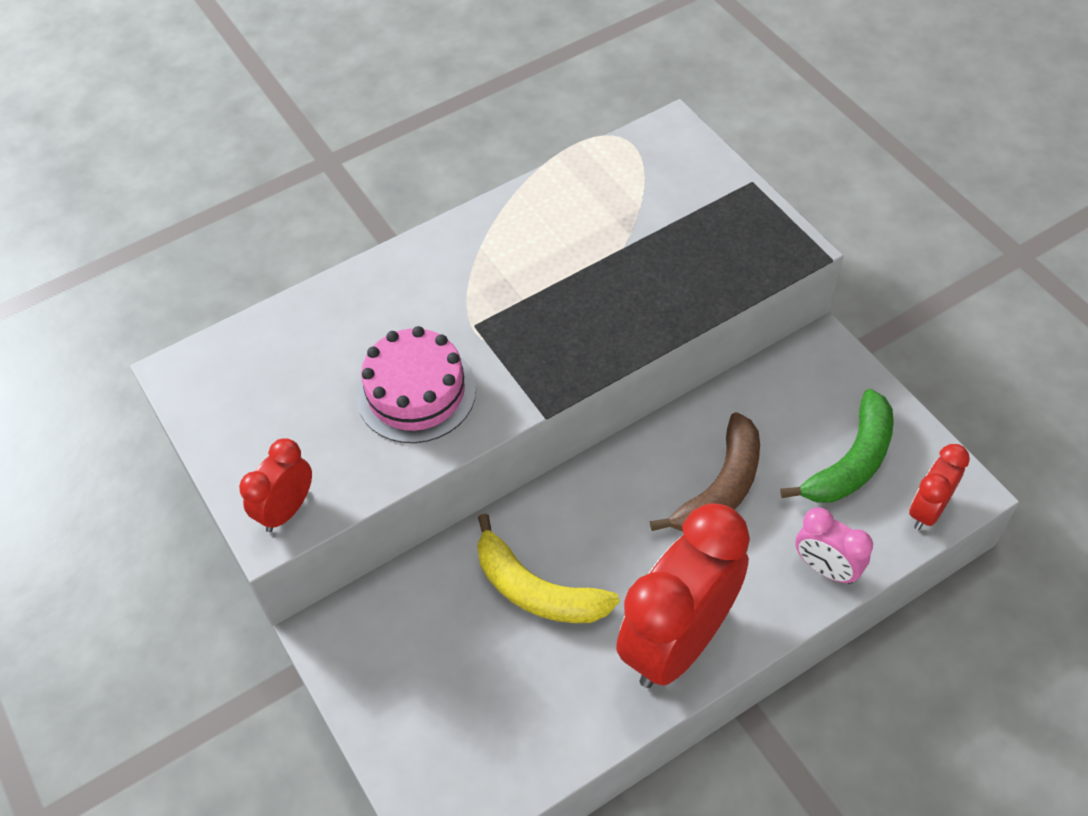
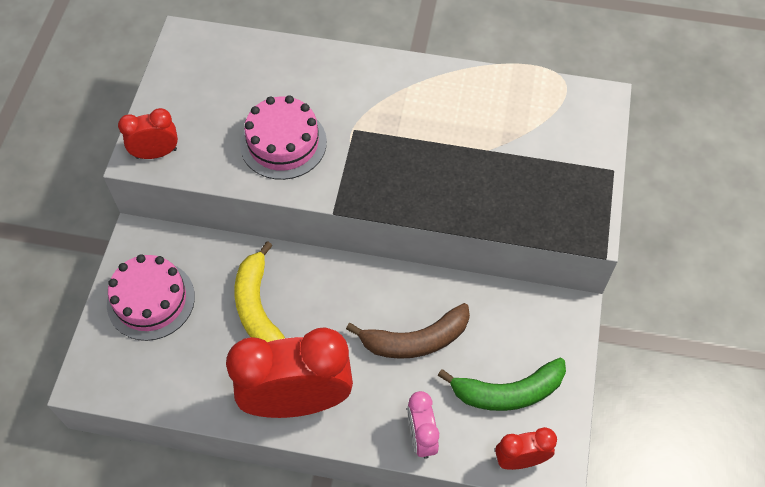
camera: 40 degrees right, 5 degrees up
none -> pink cake [107,254,195,341]

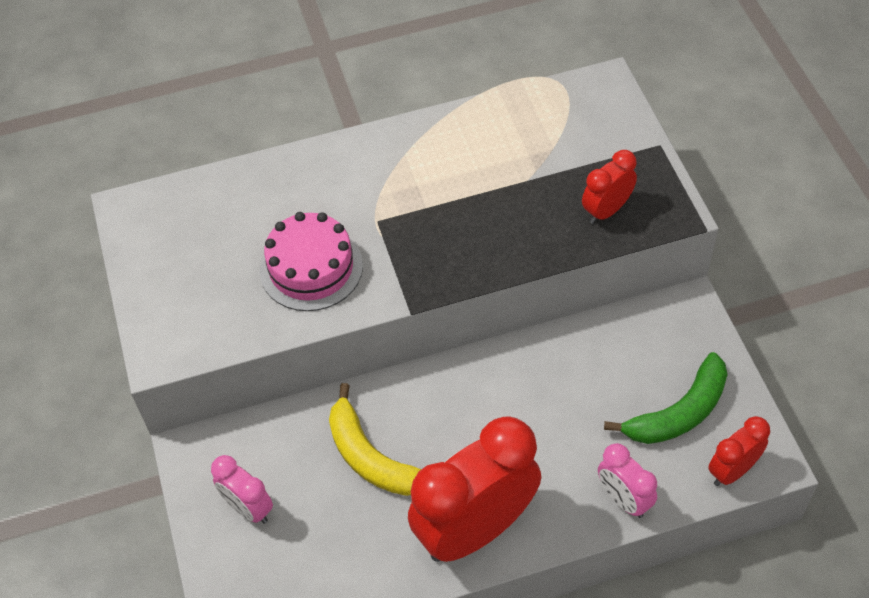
camera: 25 degrees left, 5 degrees down
pink cake [107,254,195,341] -> pink clock [211,455,273,523]
red clock [118,108,178,159] -> red clock moved to [582,150,637,224]
brown banana [346,303,470,359] -> none

